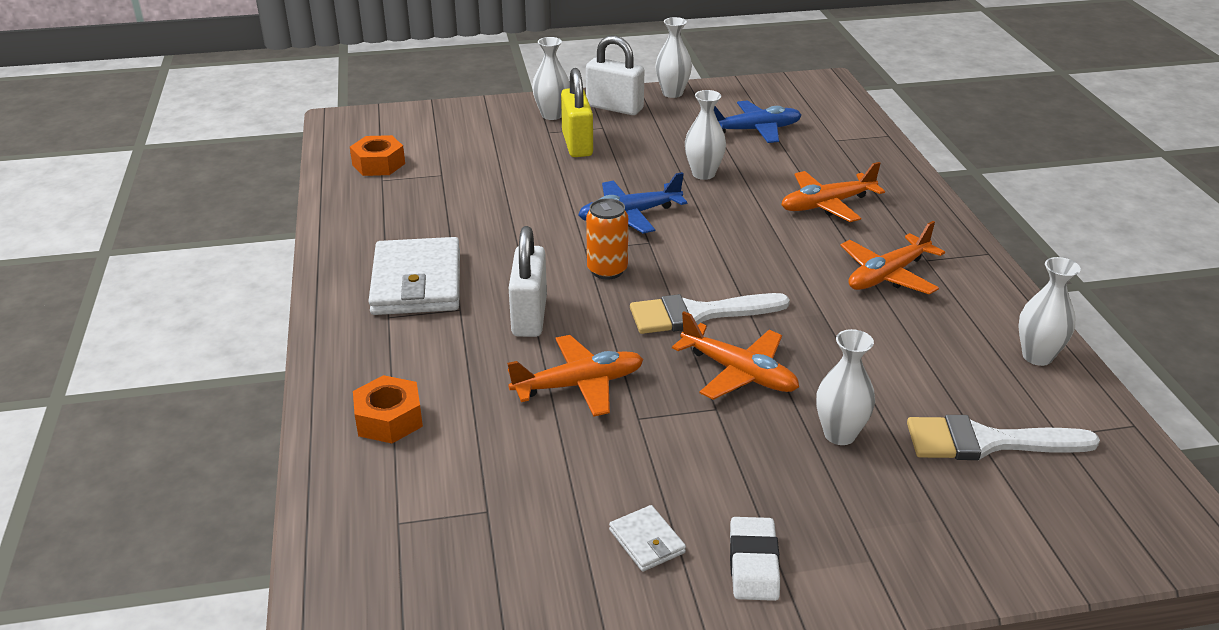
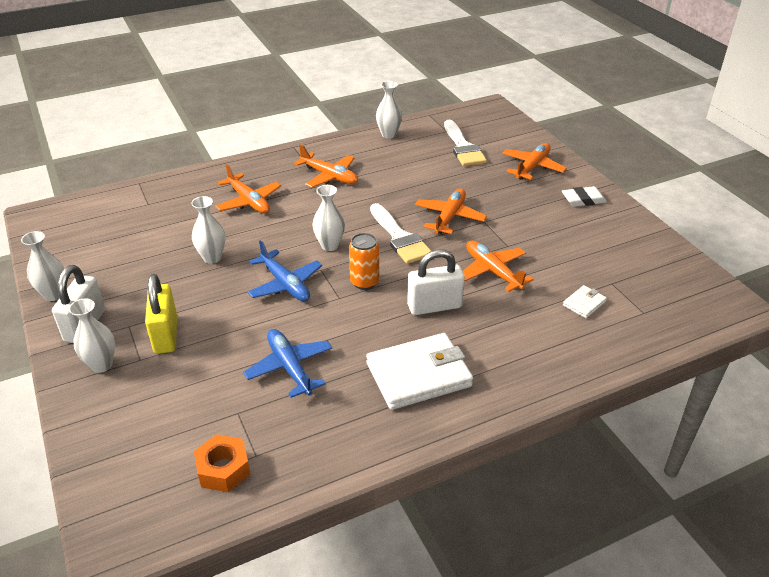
camera: 105 degrees left, 5 degrees up
orange nut [353,375,423,443] -> none
yellow padlock [561,68,593,157] -> yellow padlock turned 75 degrees counterclockwise [145,274,177,354]
white wallet [609,505,686,572] -> white wallet moved to [563,285,607,318]
blue plane [714,100,801,143] -> blue plane moved to [243,329,332,398]
white vase [816,329,875,445] -> white vase moved to [312,185,345,251]
none -> orange plane [502,143,567,180]

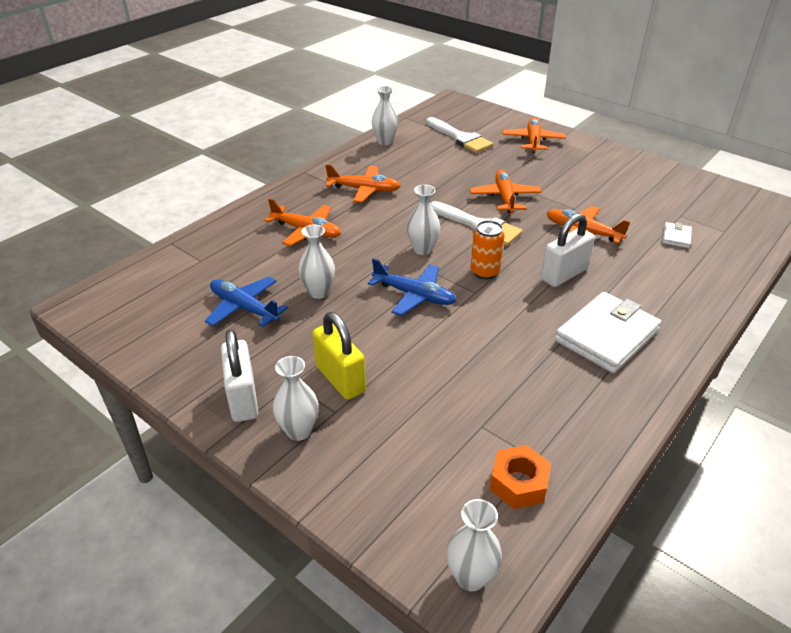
camera: 25 degrees left, 0 degrees up
white vase [21,231,64,301] -> white vase moved to [446,499,502,592]
blue plane [243,329,332,398] -> blue plane moved to [205,277,288,327]
white eraser [562,186,607,207] -> none

